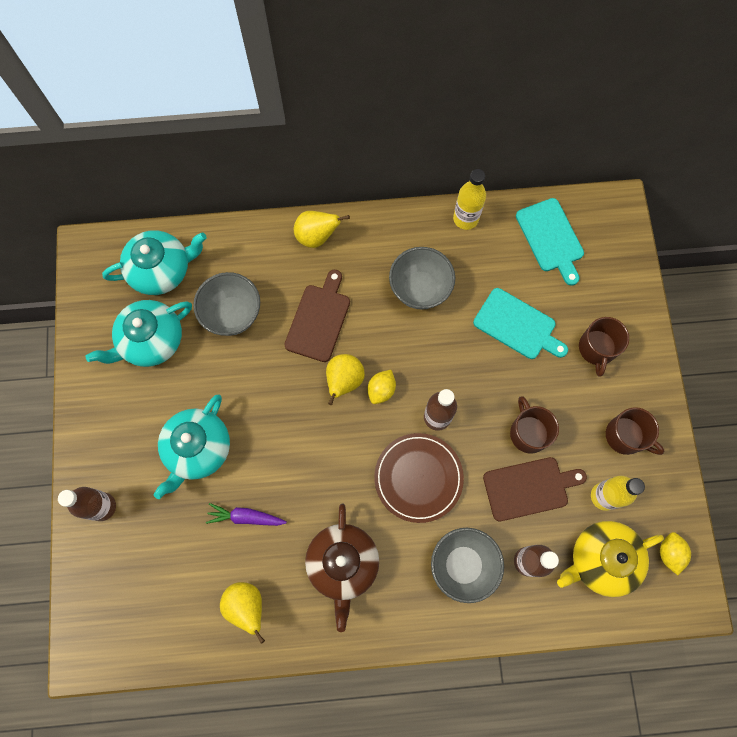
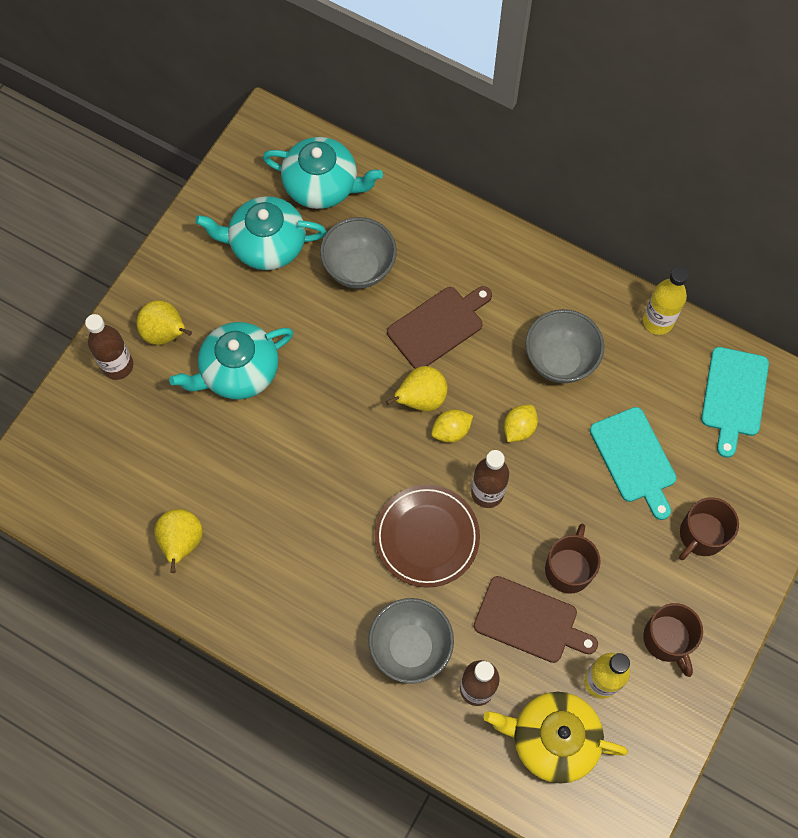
camera: 35 degrees right, 5 degrees down
purple carrot [206,503,287,526] -> none
yellow pear [294,211,350,248] -> yellow pear moved to [137,300,192,345]
brown teapot [305,503,379,632] -> none
yellow lemon [660,532,691,575] -> yellow lemon moved to [504,405,538,442]

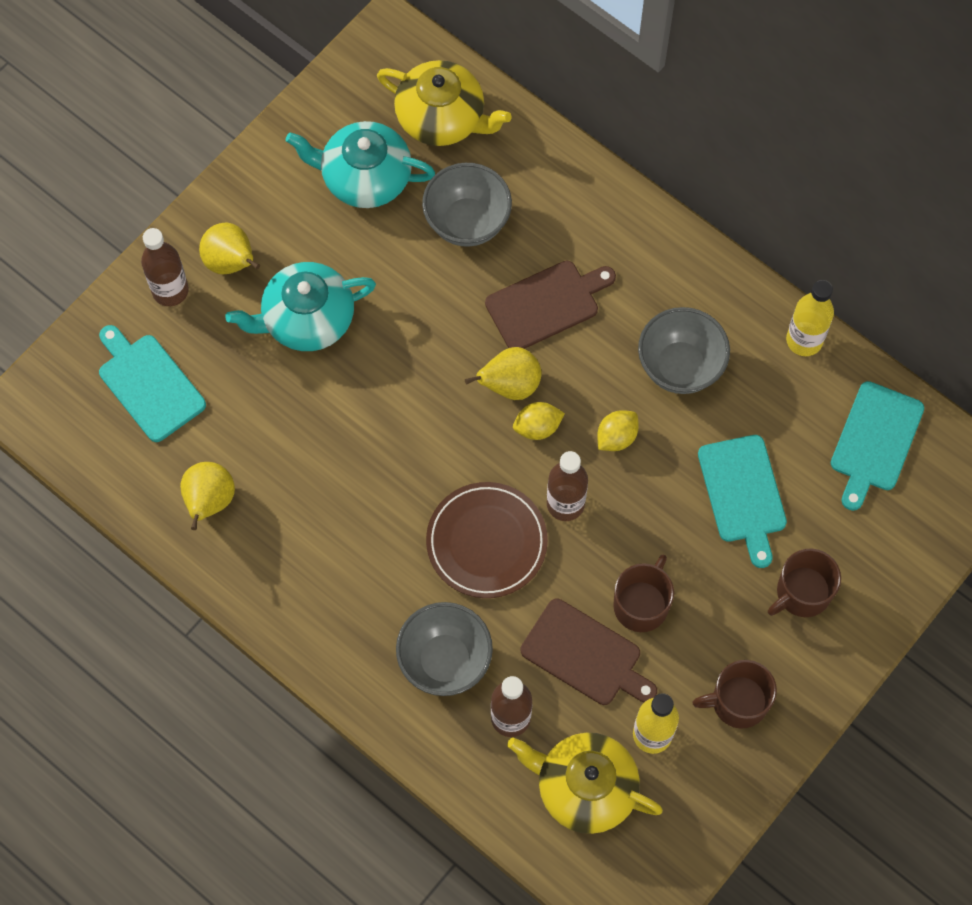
camera: 10 degrees right, 0 degrees up
turquoise teapot [262,137,383,209] -> yellow teapot [377,60,512,146]
brown mug [643,603,703,677] -> brown mug turned 90 degrees clockwise [692,660,777,729]
none -> turquoise cutting board [99,325,206,442]

